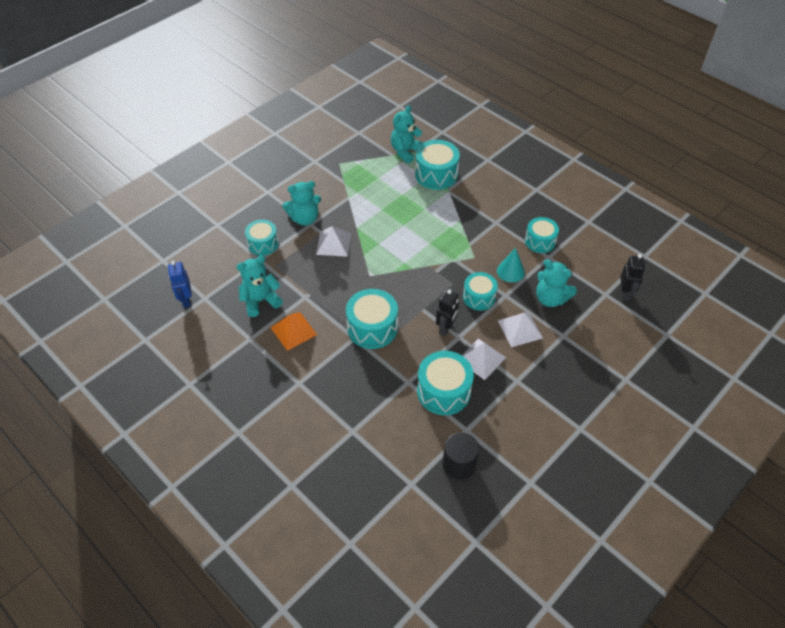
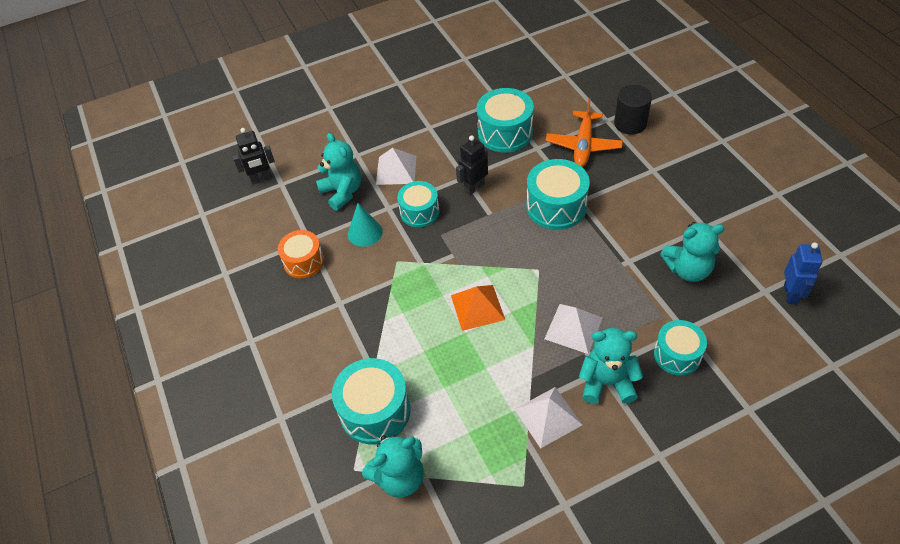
camera: 155 degrees left, 0 degrees up
orange pyramid [270,312,317,351] -> orange pyramid moved to [451,285,505,331]
black cylinder [443,432,479,480] -> black cylinder moved to [614,85,652,135]
white pyramid [462,339,506,380] -> white pyramid moved to [514,387,582,448]
turquoise drum [525,217,559,253] -> orange drum [278,230,324,278]
black robot [620,254,645,301] -> black robot turned 135 degrees counterclockwise [233,128,275,185]
none -> orange plane [546,98,623,167]

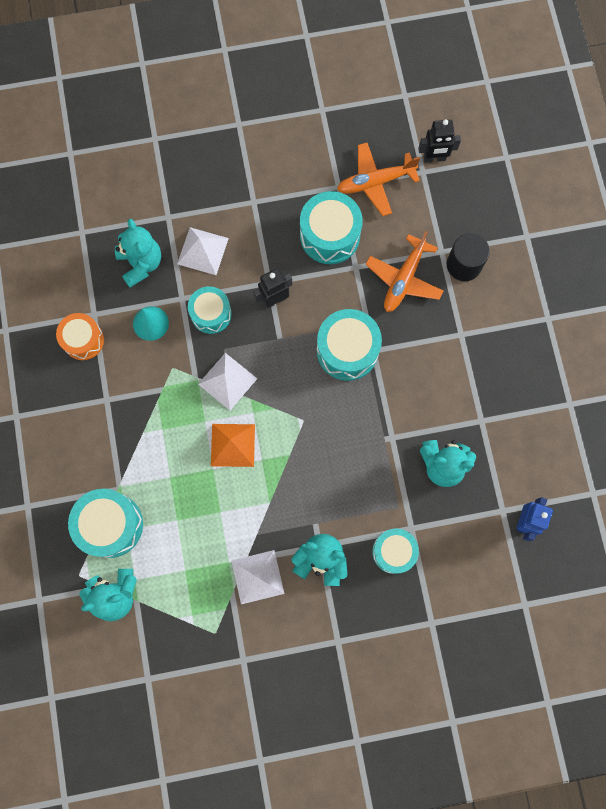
camera: 10 degrees right, 25 degrees up
black robot [233,128,275,185] -> black robot moved to [418,119,461,163]
white pyramid [544,304,603,354] -> white pyramid moved to [198,353,257,410]
none -> orange plane [337,143,420,216]

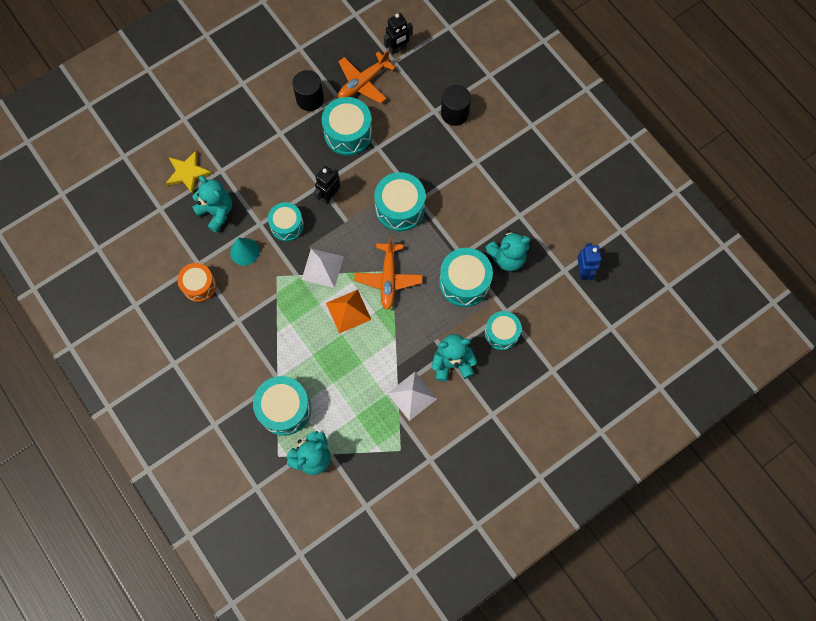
camera: 25 degrees left, 5 degrees down
white pyramid [177,227,229,275] -> none
orange plane [365,231,443,312] -> orange plane moved to [354,236,423,310]
none -> yellow star [165,150,212,194]
none -> black cylinder [293,70,324,111]
none -> turquoise drum [439,248,493,307]

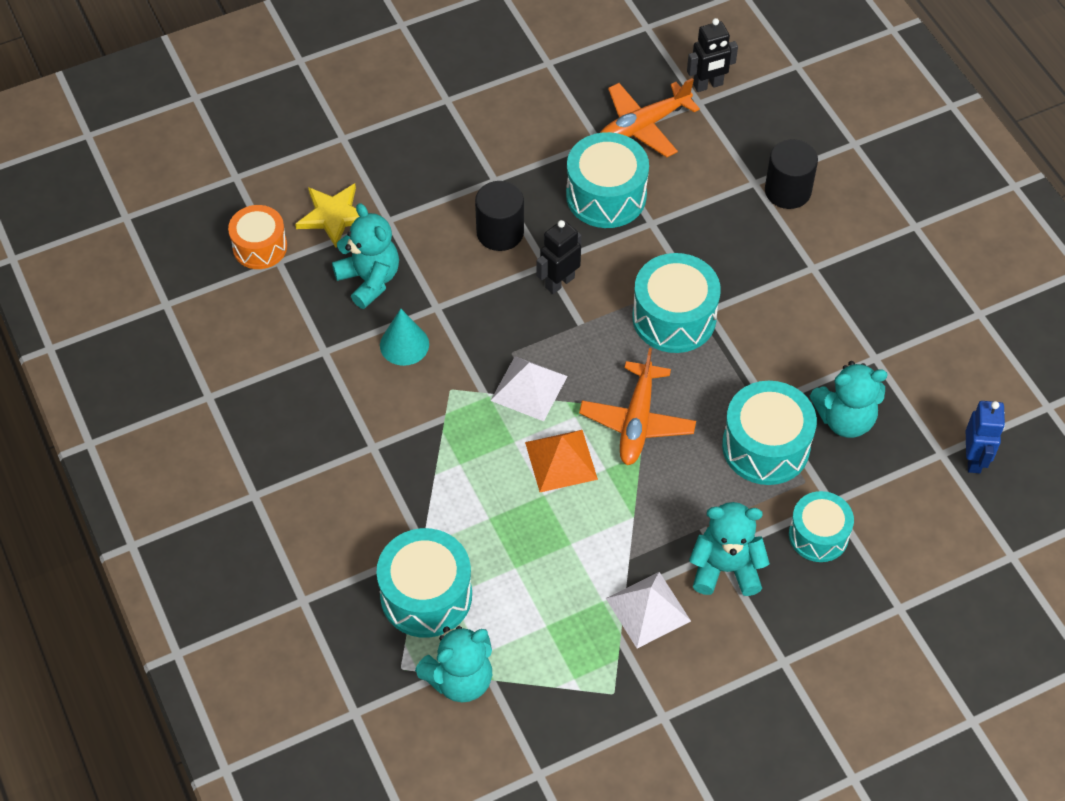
camera: 10 degrees right, 15 degrees down
orange drum [177,263,216,302] -> orange drum moved to [228,205,287,269]
turquoise drum [268,202,304,241] -> none
black cylinder [293,70,324,111] -> black cylinder moved to [475,181,524,251]

